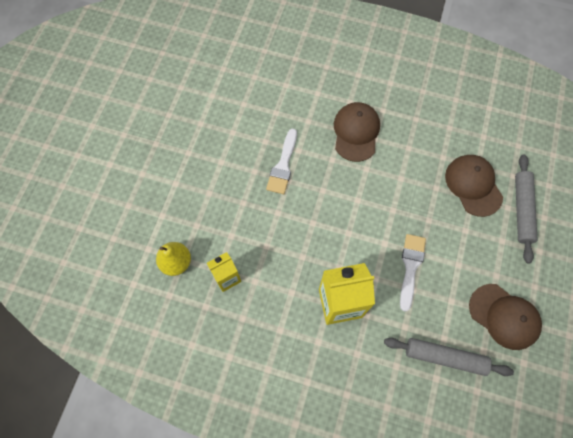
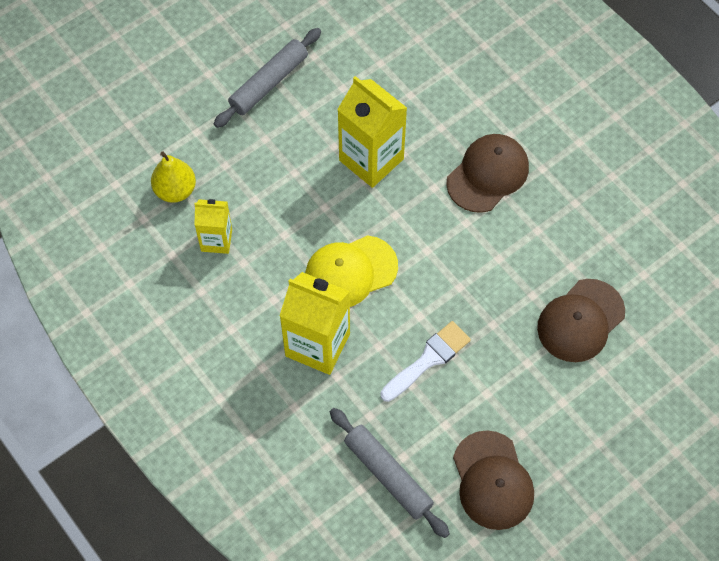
camera: 35 degrees right, 5 degrees down
white brush [266,128,297,194] -> yellow carton [337,76,407,188]
brown cap [445,155,503,217] -> brown cap turned 150 degrees counterclockwise [537,279,625,362]
grey rolling pin [515,154,538,264] -> grey rolling pin moved to [214,28,321,128]
none -> yellow cap [305,235,398,307]

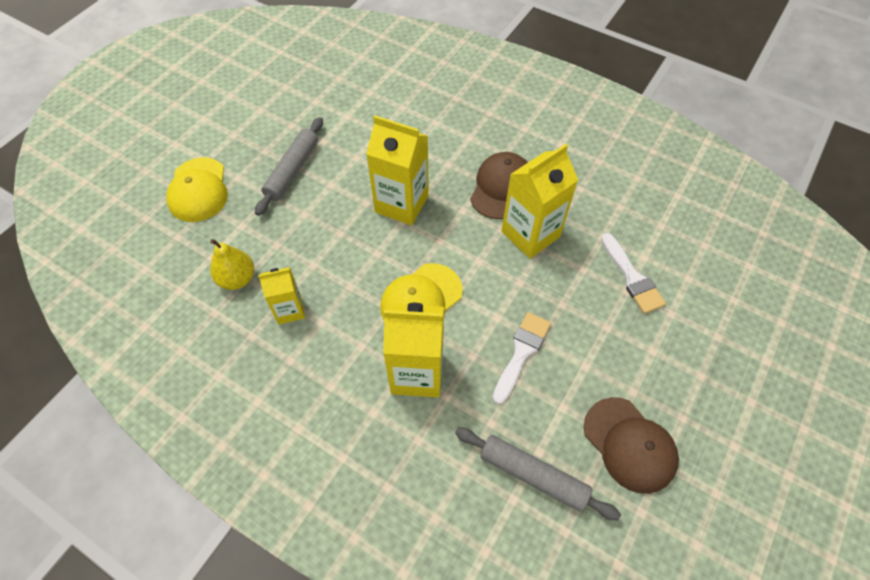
camera: 20 degrees left, 5 degrees down
brown cap [537,279,625,362] -> white brush [601,233,666,314]
none -> yellow cap [166,158,228,222]
none -> yellow carton [501,144,578,259]

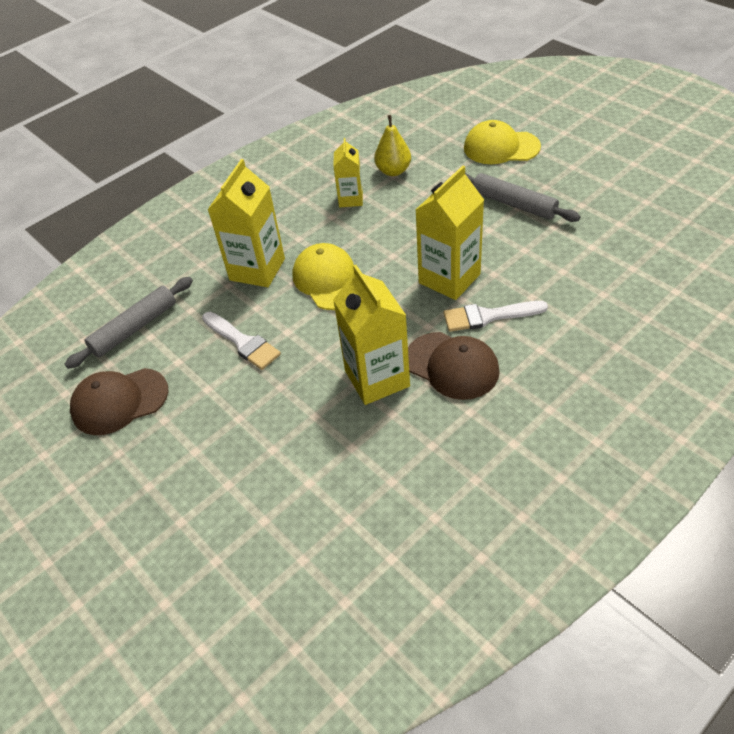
camera: 110 degrees right, 10 degrees down
white brush [601,233,666,314] -> white brush moved to [443,301,548,332]

